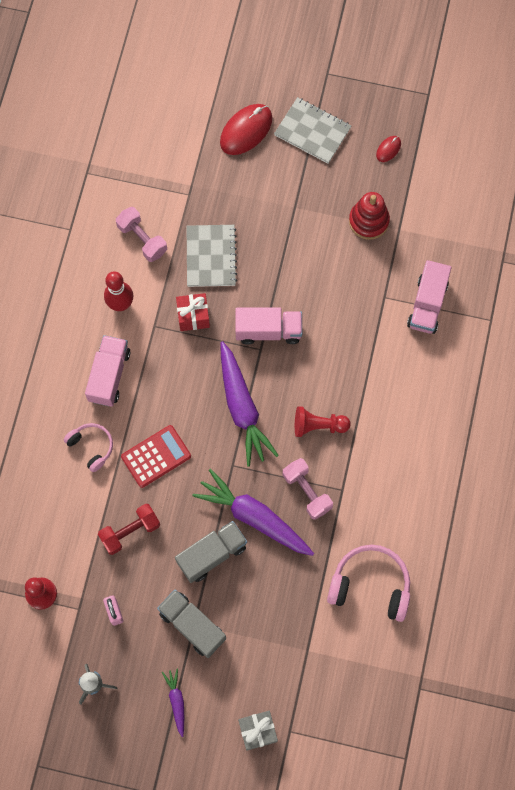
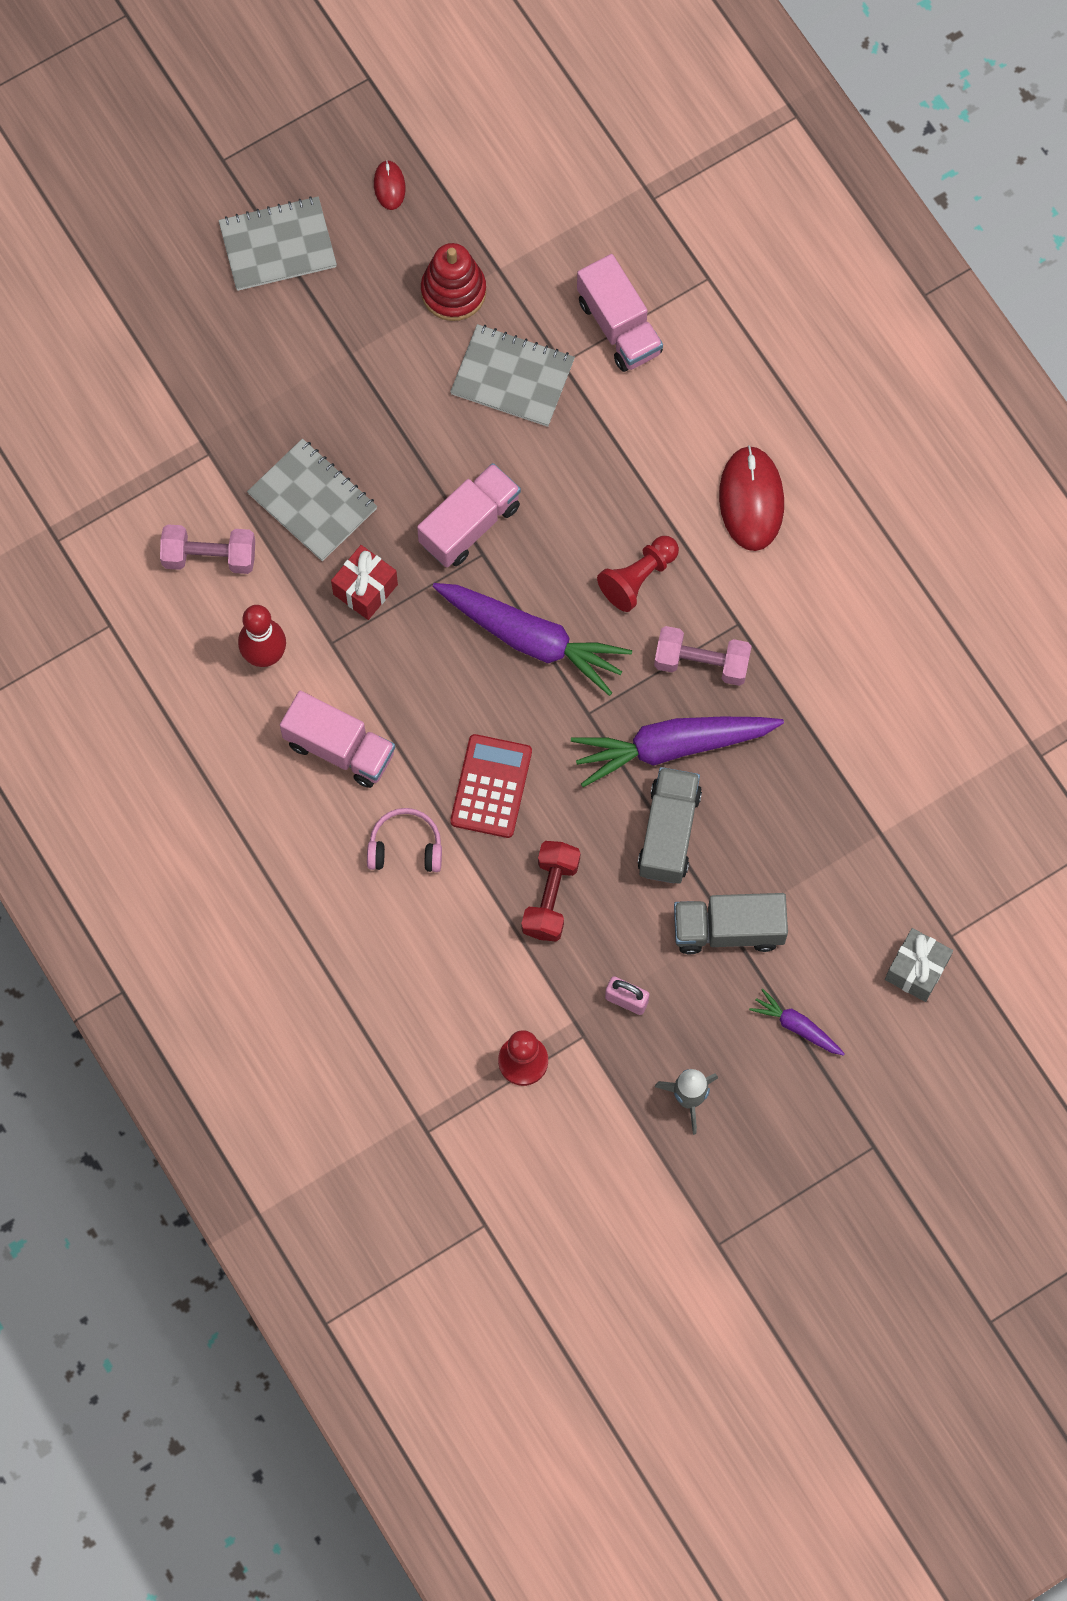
camera: 45 degrees left, 0 degrees up
pink truck [85,335,131,407] -> pink truck turned 150 degrees clockwise [280,691,395,788]
red mouse [220,104,272,155] -> red mouse moved to [719,446,784,551]
pink headphones [327,545,410,622] -> none
none -> grey notebook [450,324,575,427]

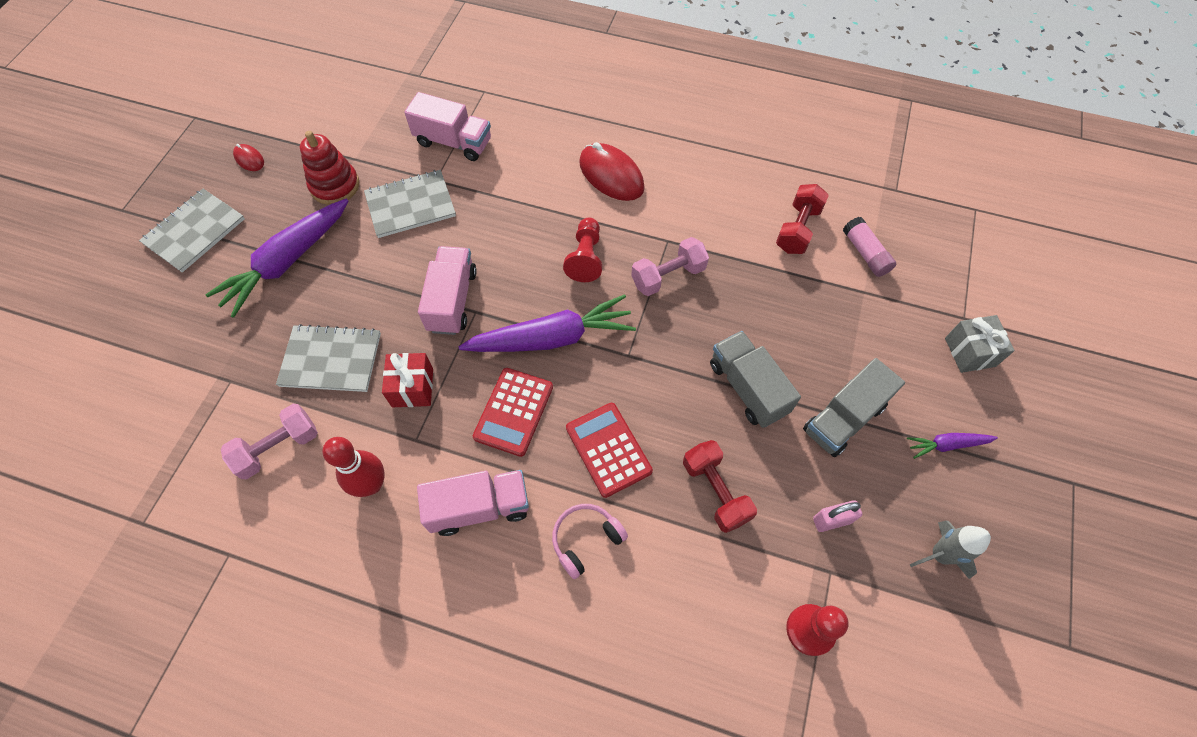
camera: 40 degrees left, 10 degrees down
purple carrot [571,717,784,787] -> purple carrot moved to [205,199,348,318]
none -> red calculator [473,368,553,457]
none -> red dumbbell [776,184,829,254]
none -> pink glue stick [843,217,896,277]

